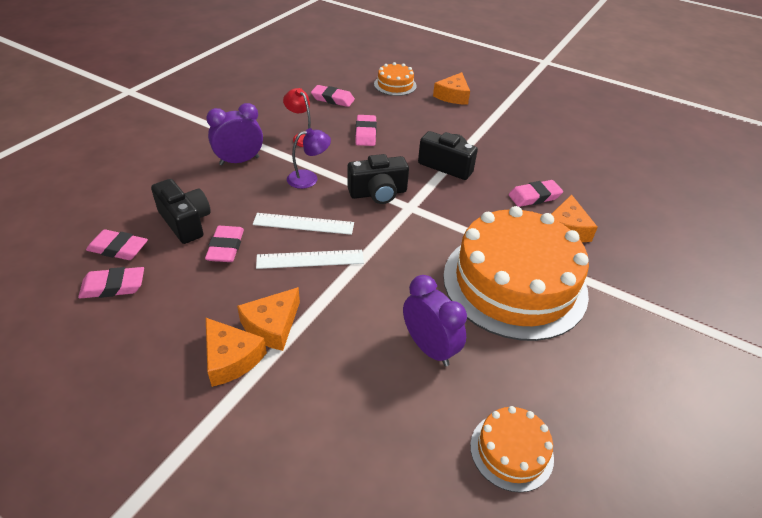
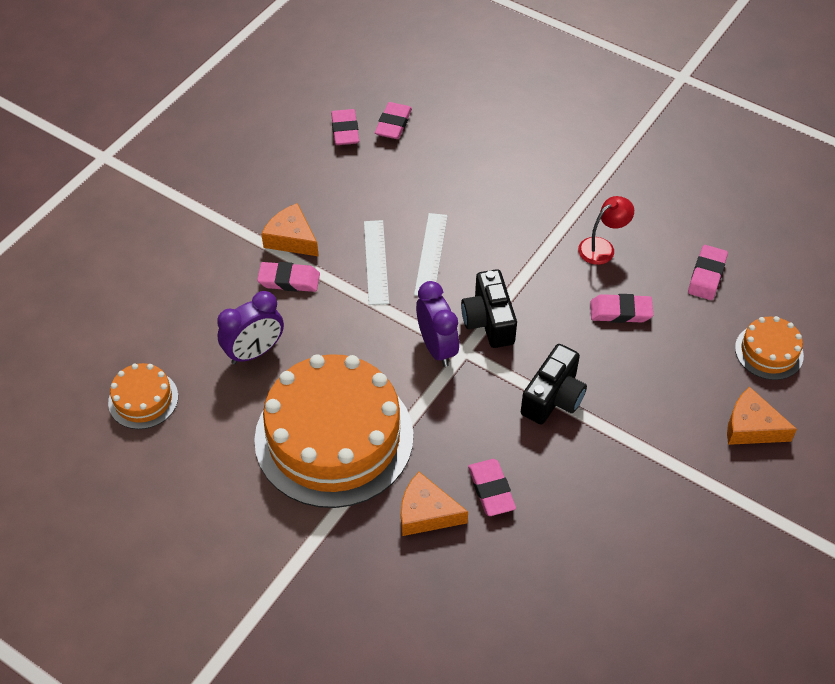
camera: 95 degrees right, 10 degrees up
black camera [151,179,211,244] -> none
pink eraser [205,226,244,262] -> pink eraser moved to [257,262,320,292]
purple clock [206,103,263,165] -> purple clock moved to [416,281,459,367]
orange cheese [206,318,267,387] -> none
purple lamp [287,128,331,189] -> none

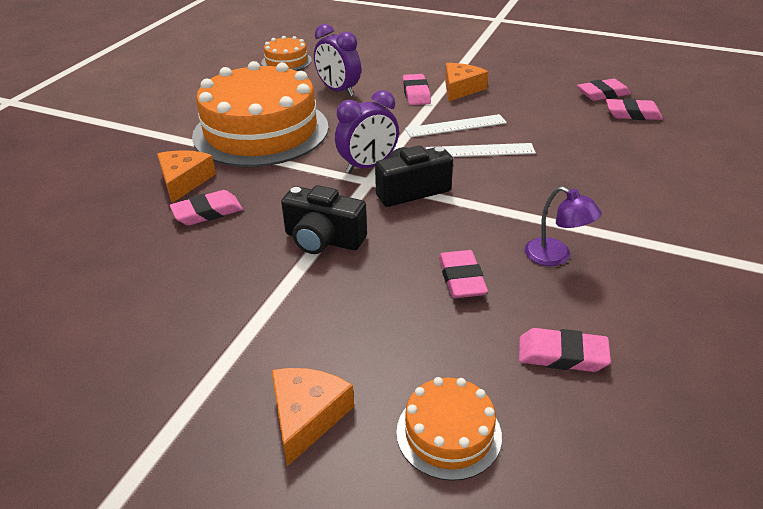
camera: 80 degrees right, 15 degrees down
red lamp [578,196,634,265] -> purple lamp [525,186,602,266]

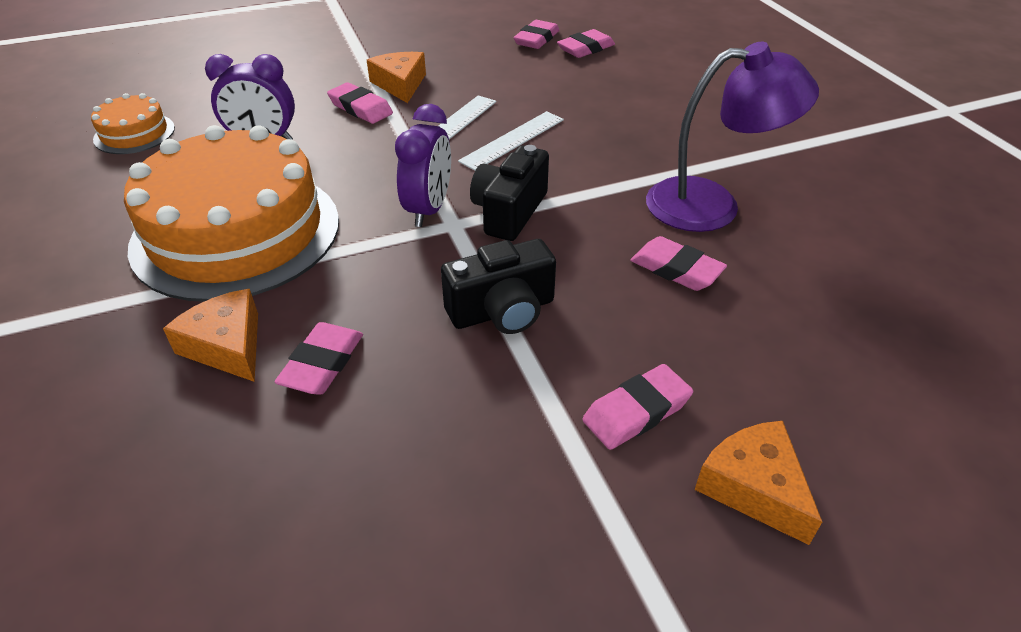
camera: 45 degrees left, 5 degrees up
orange cake [396,377,502,481] -> none
pink eraser [519,328,611,372] -> pink eraser moved to [582,364,693,450]
purple lamp [525,186,602,266] -> purple lamp [646,42,819,232], size x1.84

